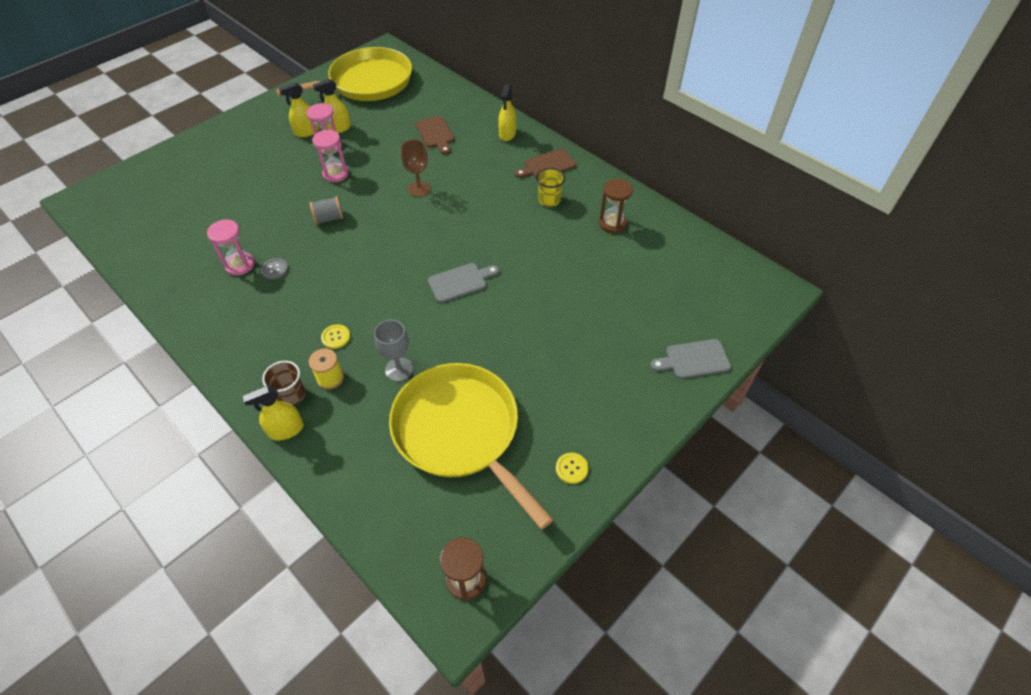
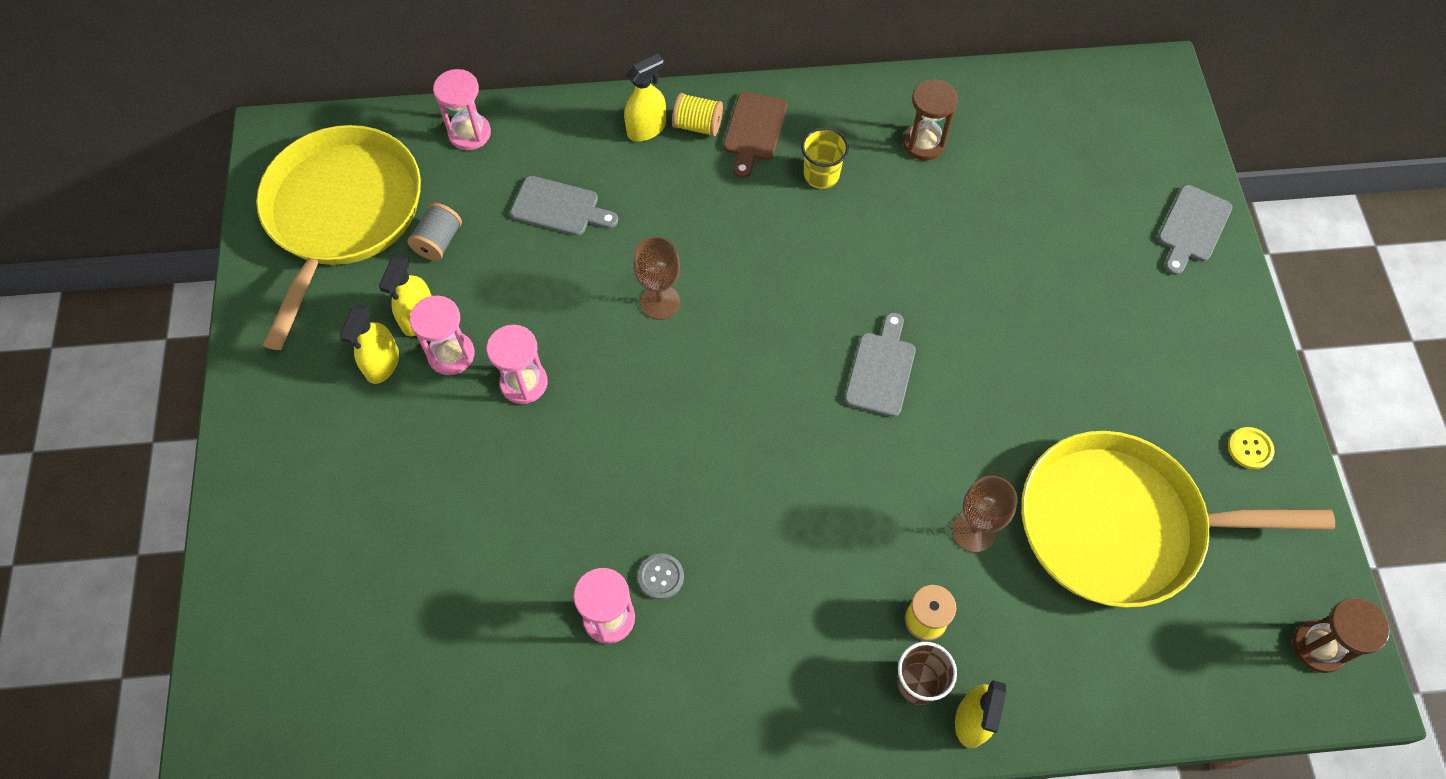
camera: 50 degrees left, 10 degrees up
grey spool [310,196,344,225] -> grey spool moved to [408,202,462,261]
yellow button [321,324,350,349] -> none
grey goblet [374,320,413,381] -> brown goblet [952,476,1018,553]
brown cutting board [415,116,455,154] -> grey cutting board [510,176,618,236]
yellow spray bottle [498,84,516,141] -> yellow spray bottle turned 90 degrees counterclockwise [624,54,666,141]
none -> pink hourglass [433,69,491,150]
none -> yellow spool [672,93,723,137]

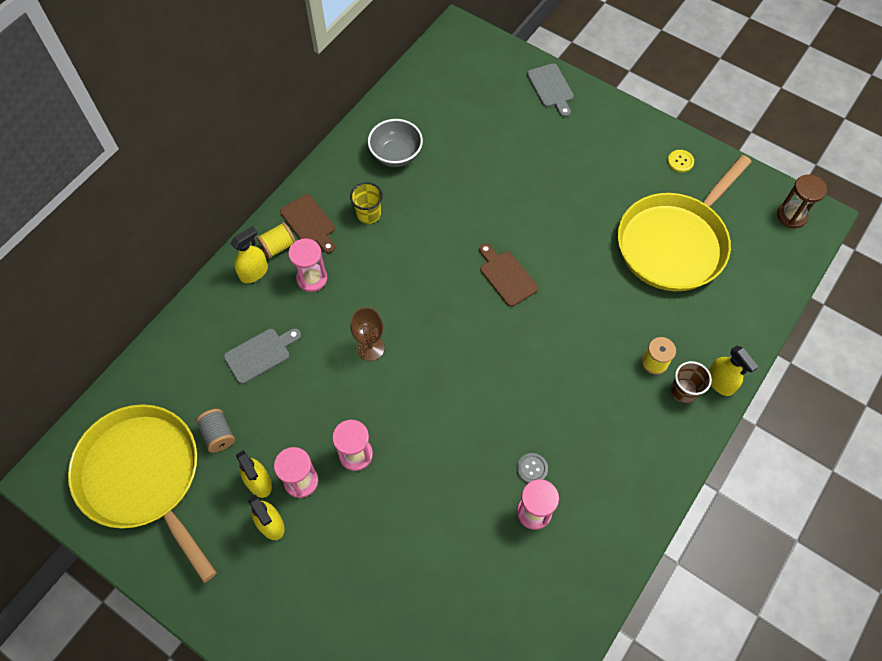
camera: 50 degrees left, 0 degrees up
pink hourglass [433,69,491,150] -> pink hourglass moved to [288,238,327,292]
yellow spray bottle [624,54,666,141] -> yellow spray bottle turned 45 degrees clockwise [230,226,268,283]
grey cutting board [845,312,916,417] -> brown cutting board [479,243,538,307]
brown hourglass [903,79,958,160] -> grey bowl [368,119,423,167]
brown goblet [952,476,1018,553] -> none

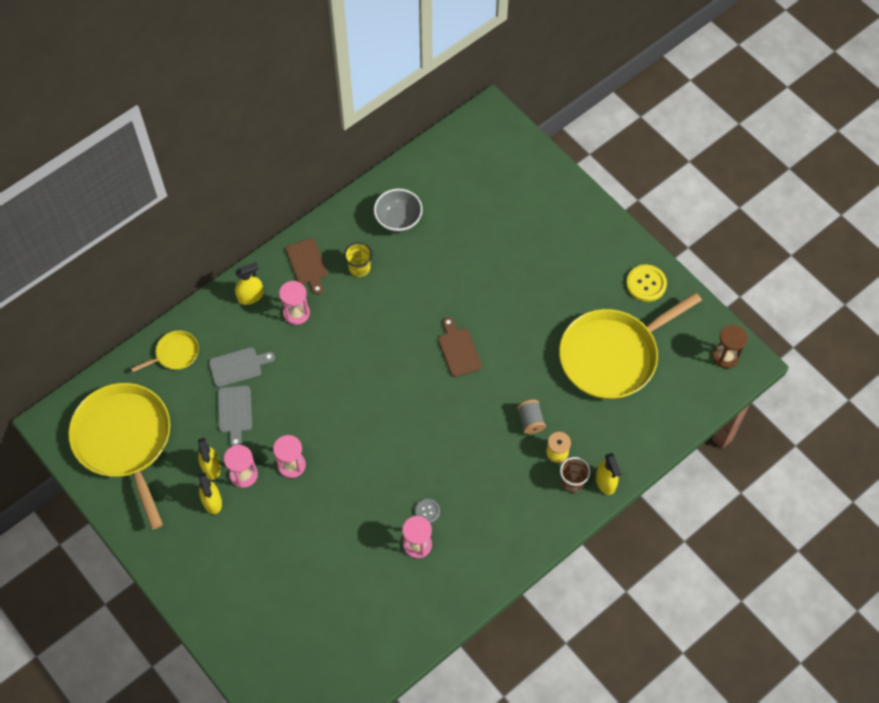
camera: 15 degrees right, 0 degrees up
grey spool [196,409,235,453] -> grey spool moved to [517,400,546,434]
yellow spool [256,222,296,259] -> none
brown goblet [350,307,385,361] -> none
grey cutting board [527,64,574,117] -> grey cutting board moved to [218,386,252,446]
yellow button [668,150,694,173] -> yellow button [626,264,667,302], size x1.69
none -> yellow pan [131,330,199,372]

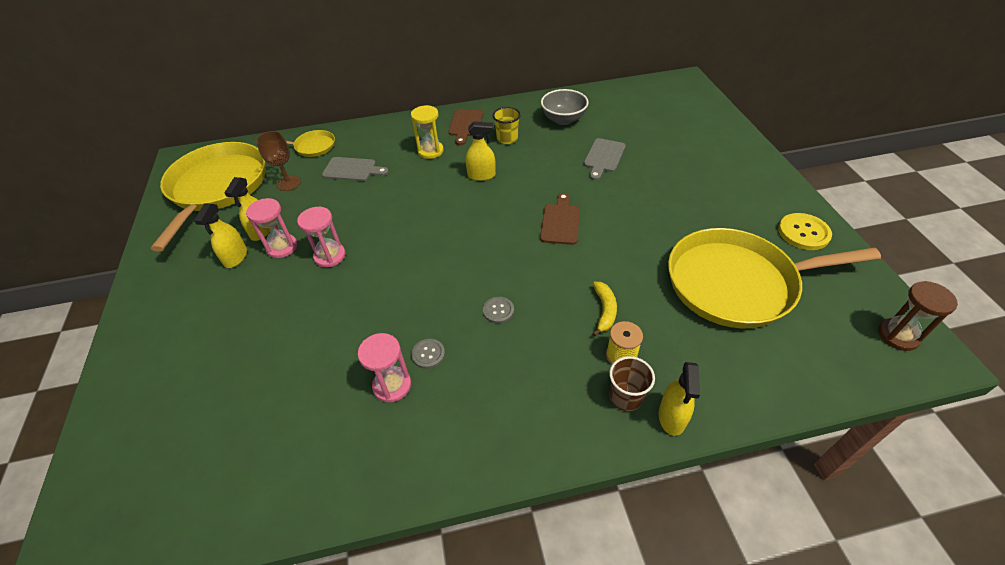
camera: 30 degrees right, 15 degrees down
grey cutting board [218,386,252,446] -> grey cutting board moved to [584,138,625,180]
yellow spray bottle [235,262,264,305] -> yellow spray bottle moved to [465,121,496,181]
pink hourglass [279,281,310,325] -> yellow hourglass [411,105,444,159]
grey spool [517,400,546,434] -> yellow banana [592,282,617,337]
none -> brown goblet [256,131,301,191]
none -> grey button [483,297,514,323]

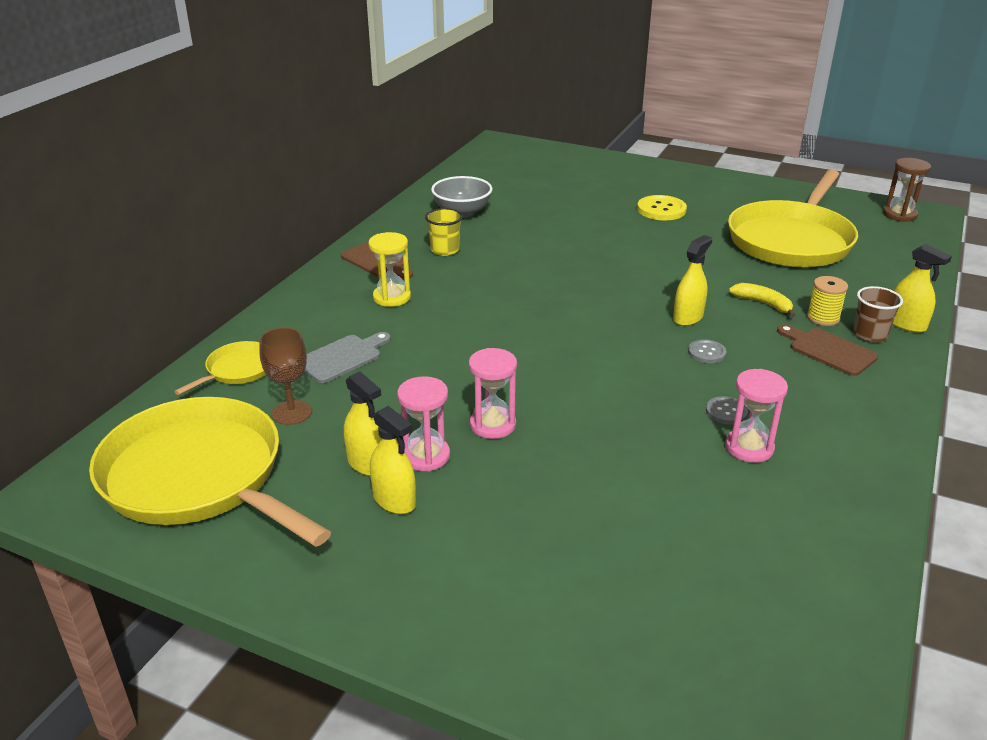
camera: 55 degrees left, 15 degrees down
yellow spray bottle [465,121,496,181] -> yellow spray bottle moved to [673,235,712,326]
brown cutting board [540,193,580,245] -> brown cutting board moved to [777,324,878,376]
grey cutting board [584,138,625,180] -> none
yellow button [778,213,832,250] -> yellow button moved to [637,195,687,220]

